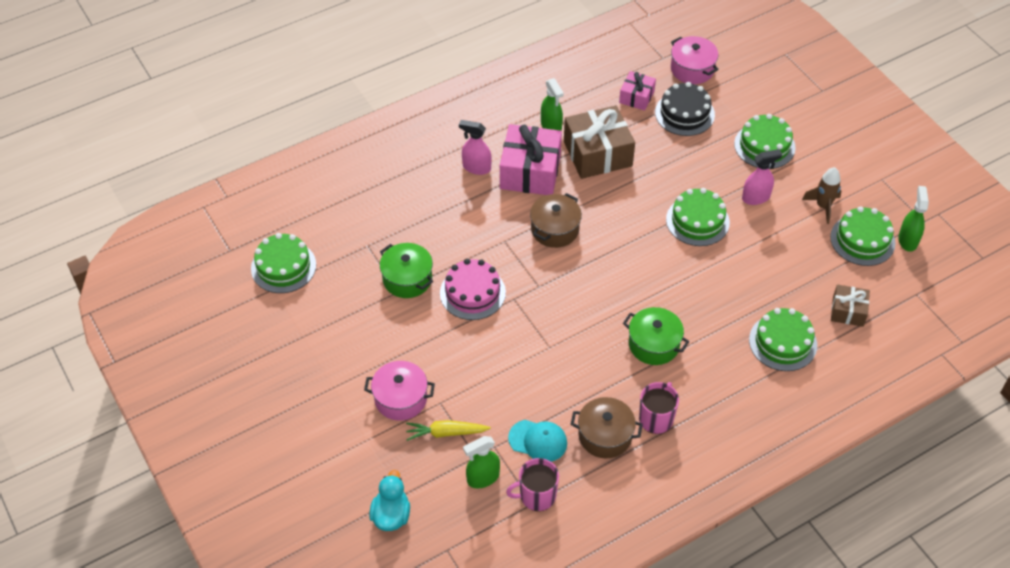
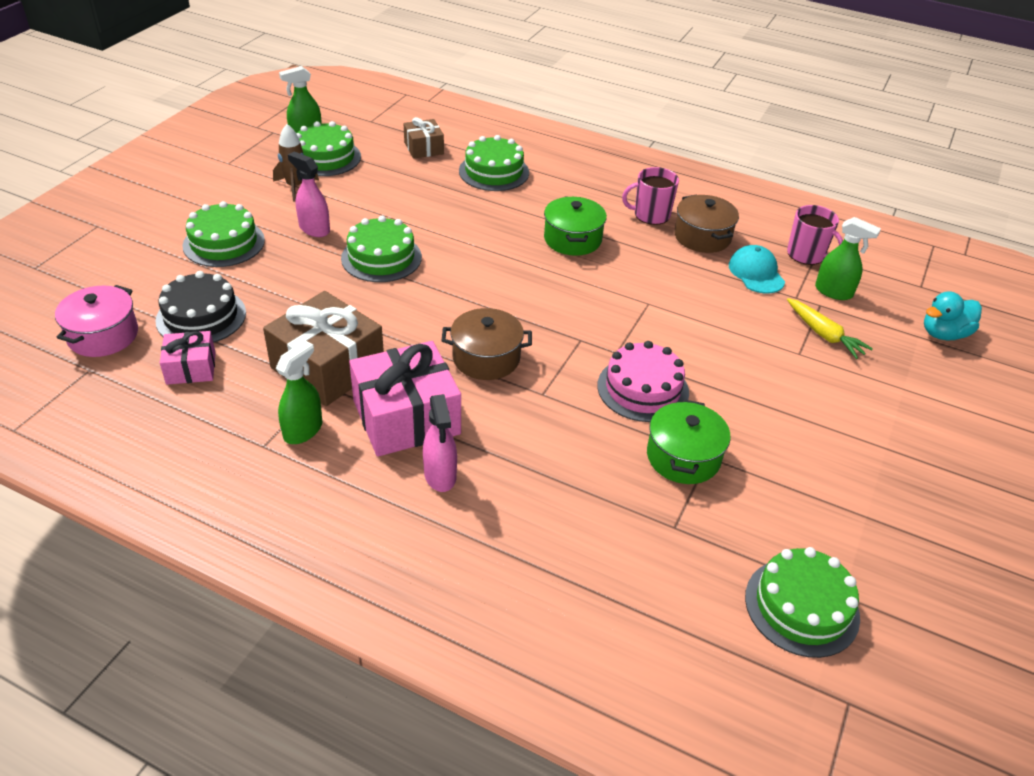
camera: 125 degrees left, 10 degrees down
pink pot [364,361,435,421] -> none

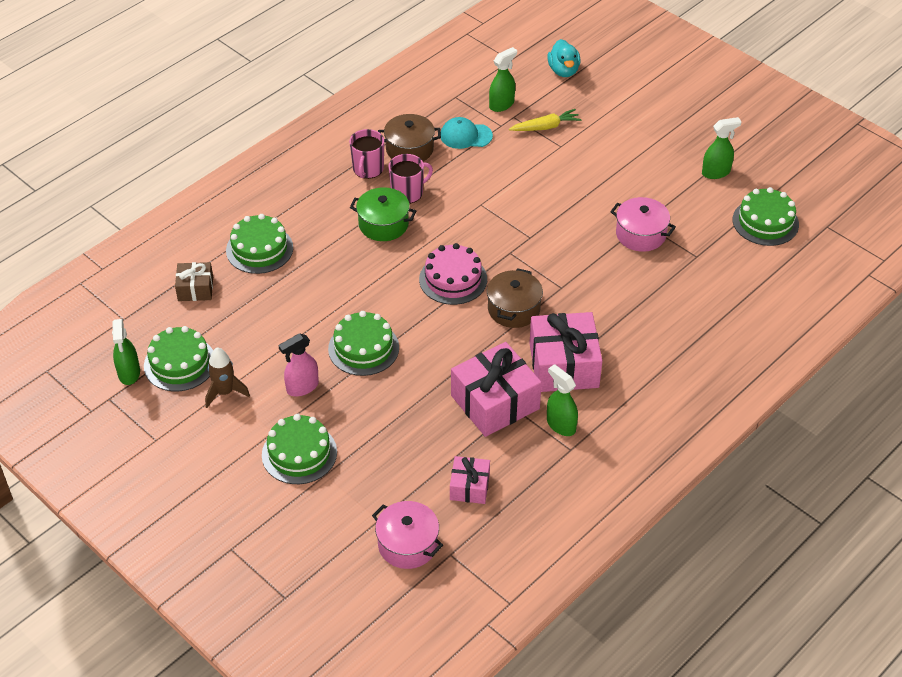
camera: 70 degrees left, 5 degrees up
black cake [155,271,246,343] -> none
brown gift [263,291,384,406] -> pink gift [451,342,542,437]
pink spray bottle [423,394,457,492] -> none
pink cake [597,341,689,422] -> pink cake moved to [419,243,487,305]
green pot [647,399,731,484] -> pink pot [610,197,676,252]
pink mug [787,205,843,265] -> pink mug moved to [388,154,433,204]
none -> green spray bottle [702,117,742,179]

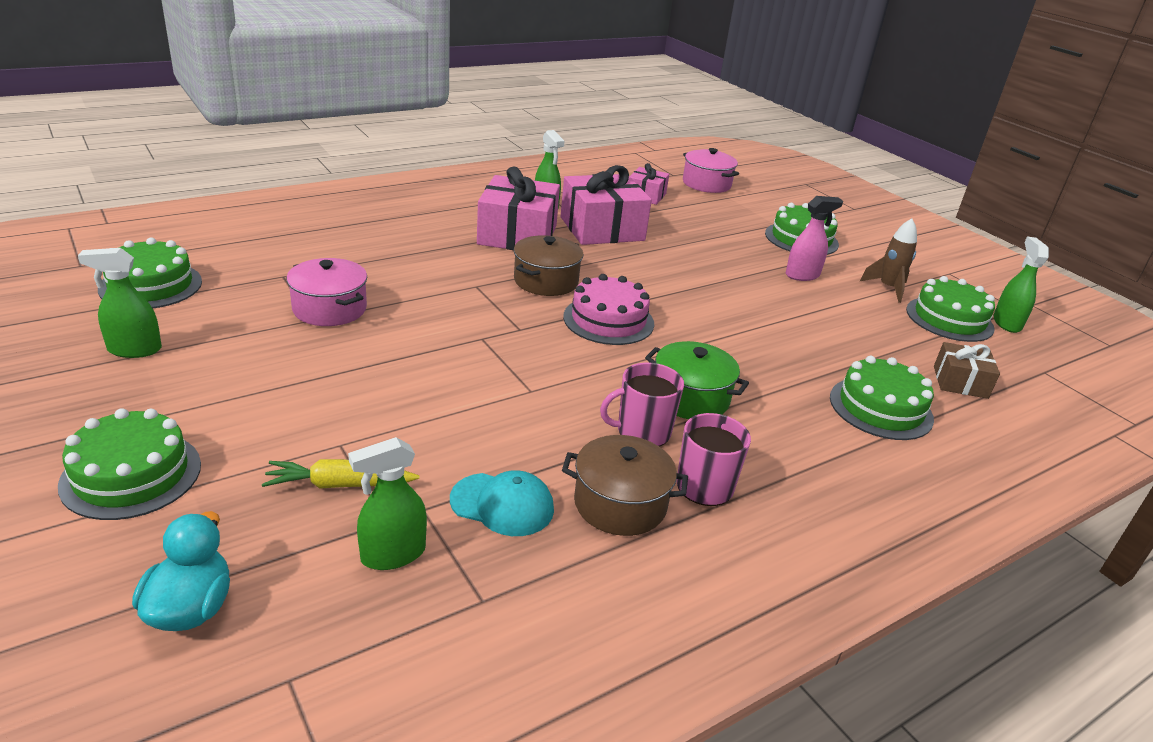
camera: 170 degrees left, 15 degrees down
green cake [328,311,399,376] -> green cake moved to [58,408,201,520]

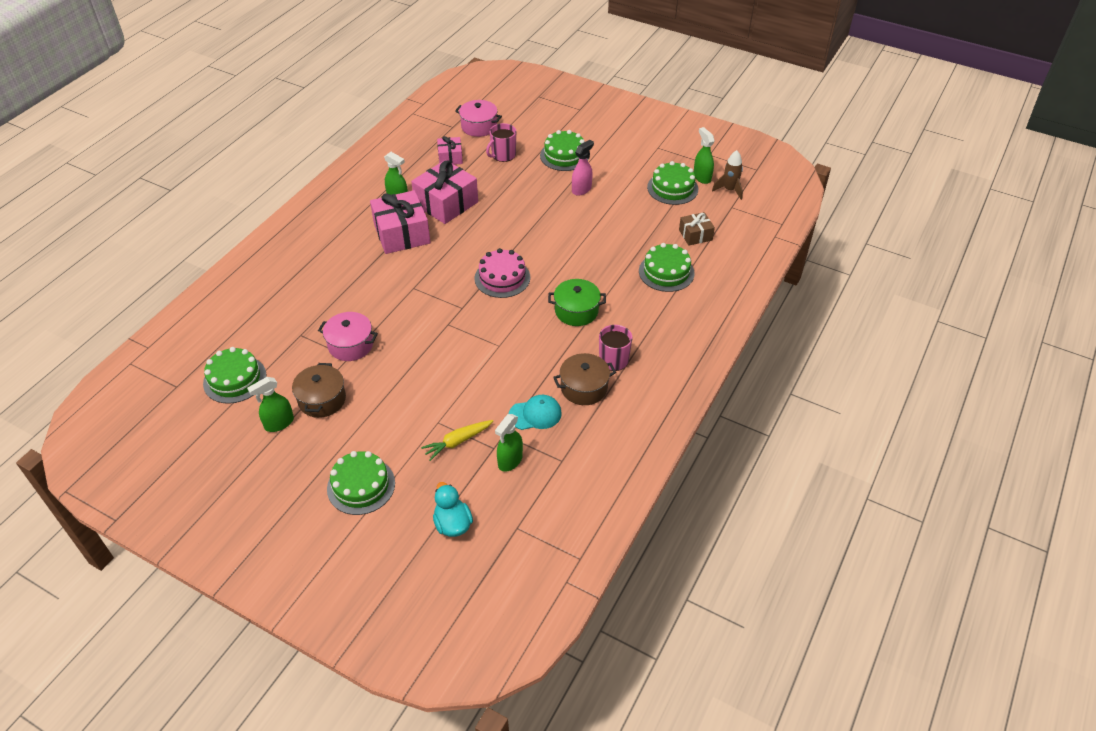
camera: 25 degrees left, 15 degrees up
brown pot [514,235,584,296] -> brown pot moved to [292,363,346,418]
pink mug [600,363,684,447] -> pink mug moved to [486,123,516,162]
brown rocket [860,218,917,303] -> brown rocket moved to [712,150,743,200]

